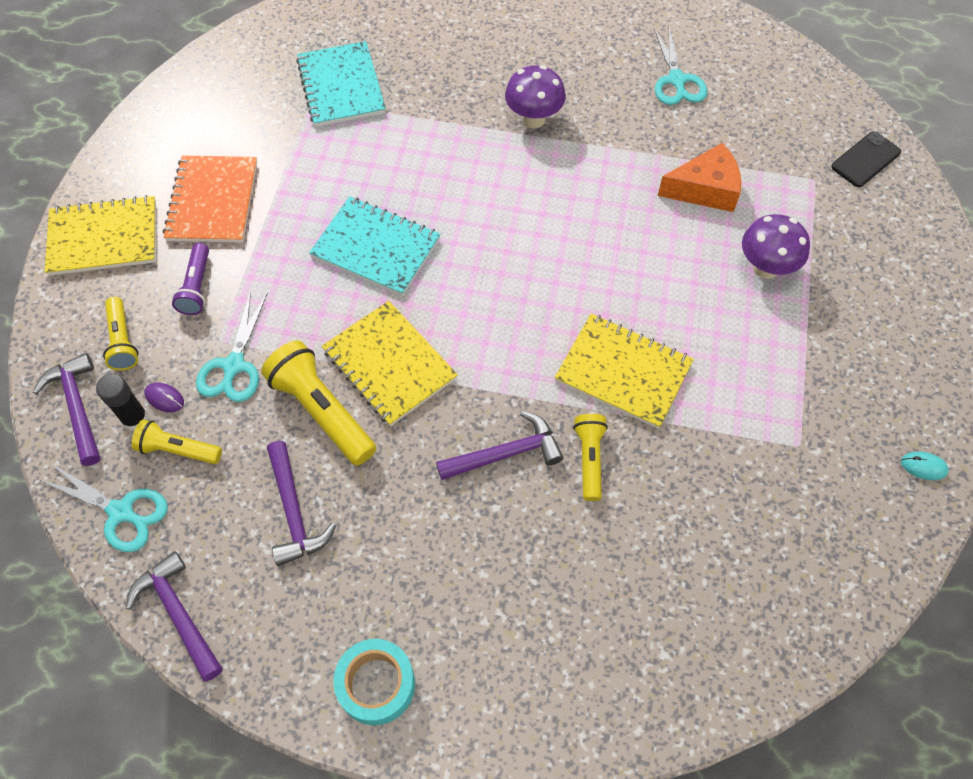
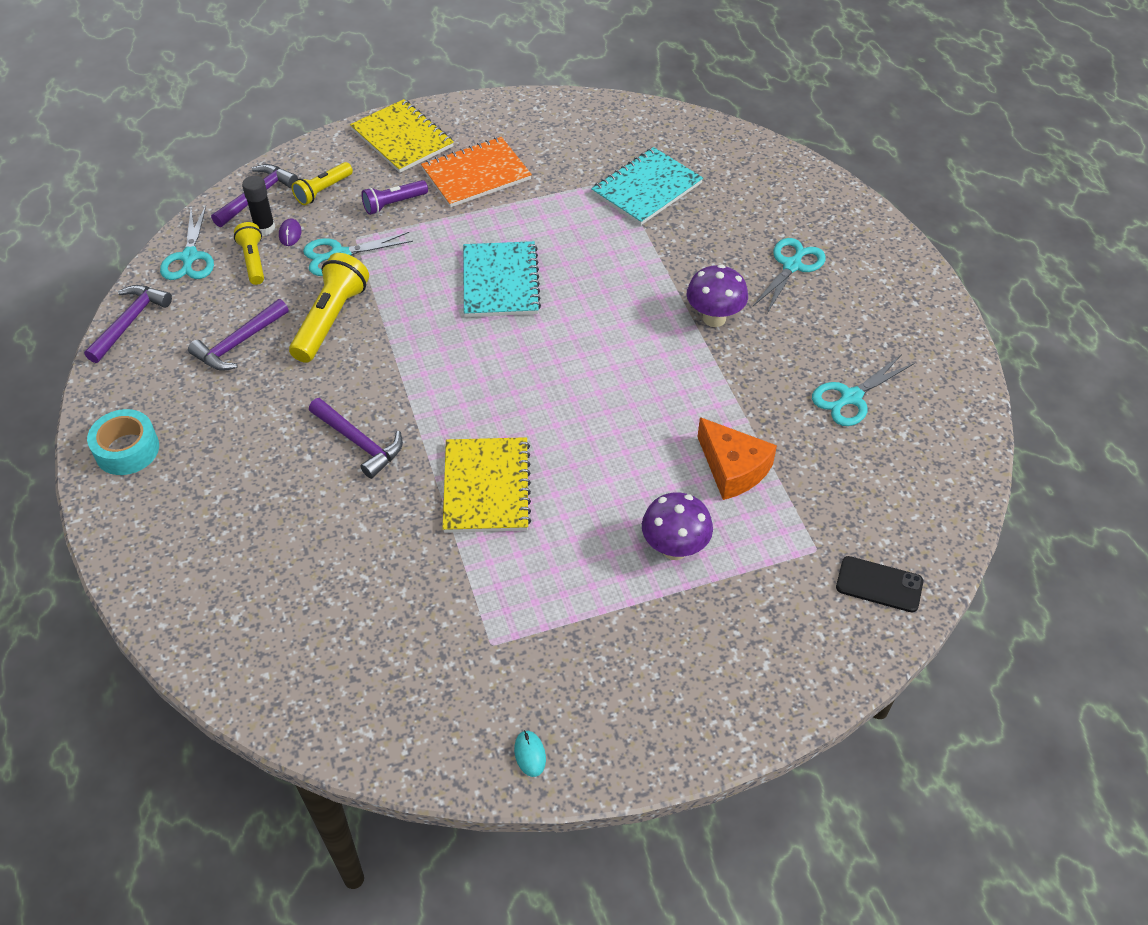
camera: 60 degrees right, 10 degrees down
yellow notebook [322,301,458,426] -> none
yellow flashlight [573,414,608,501] -> none
none -> turquoise scissors [752,238,826,313]

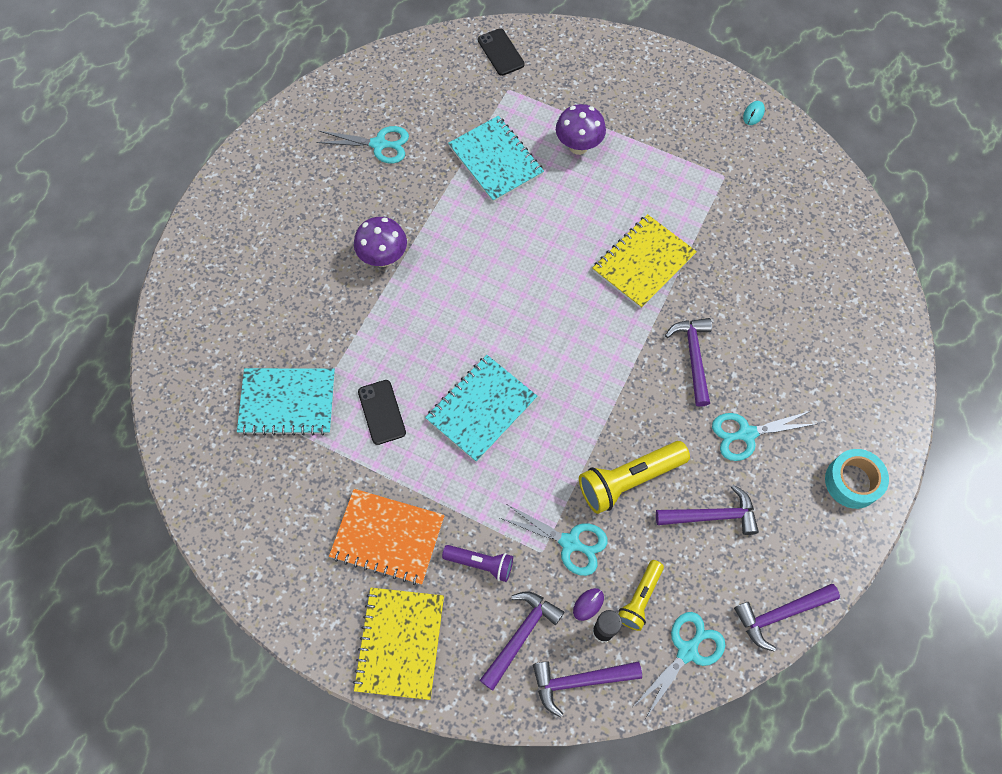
camera: 135 degrees left, 15 degrees up
yellow flashlight [291,162,353,205] -> purple hammer [479,591,564,691]
orange cheese [698,417,777,500] -> turquoise notebook [448,116,544,202]
turquoise scissors [752,238,826,313] -> turquoise scissors moved to [712,411,816,461]
none -> black phone [358,380,406,445]

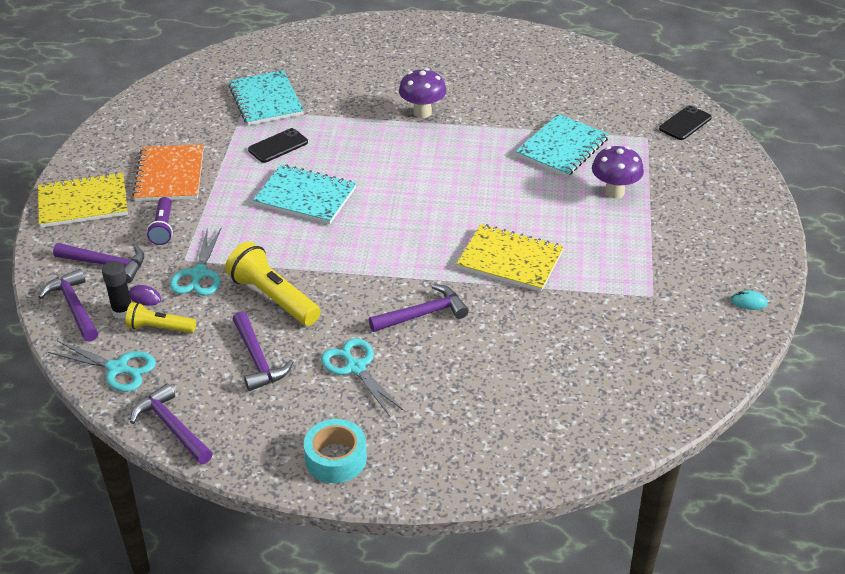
camera: 70 degrees right, 25 degrees down
turquoise scissors [316,126,409,164] -> none

